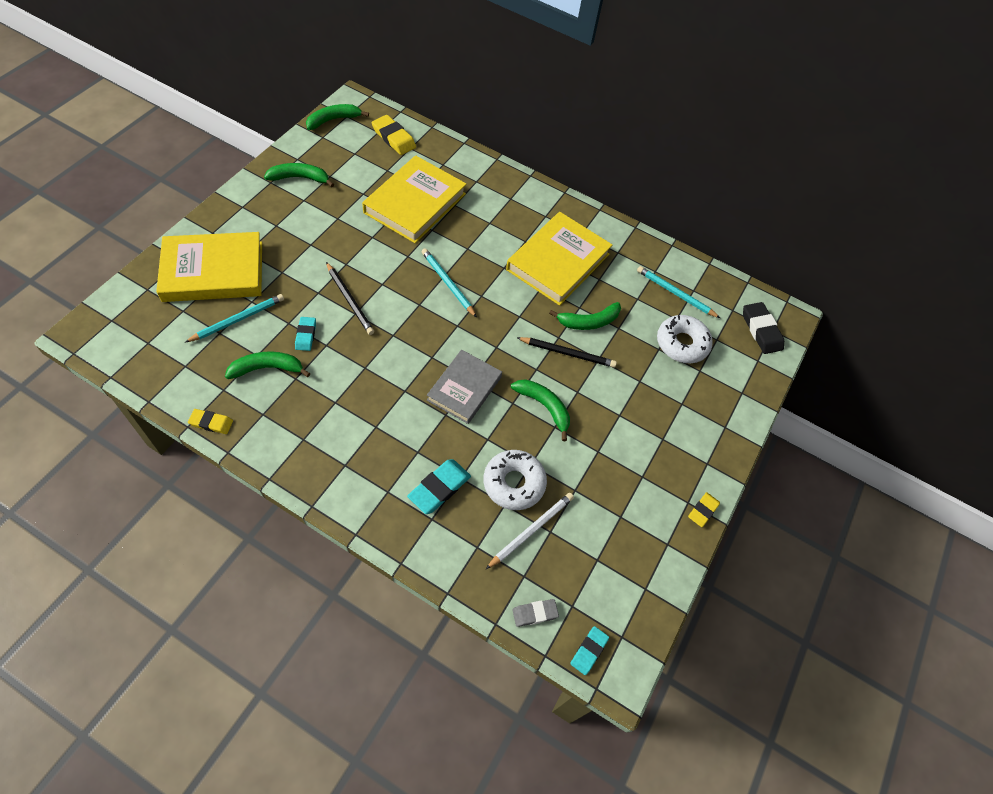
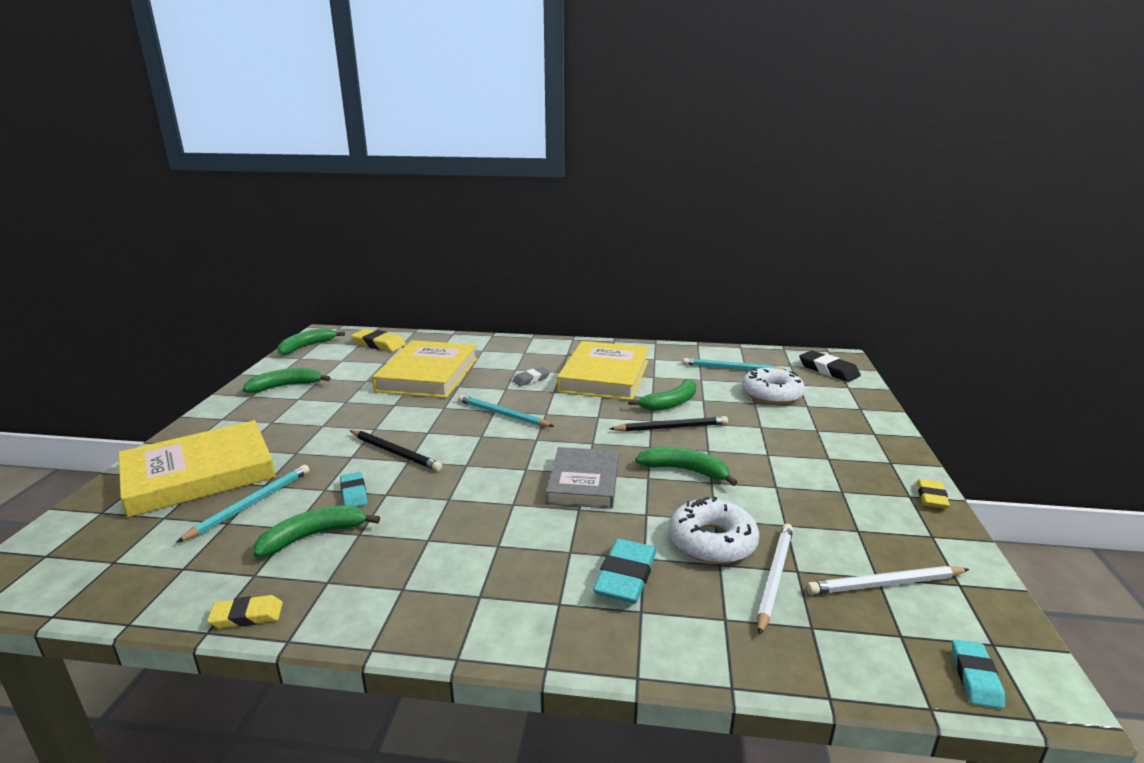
camera: 15 degrees left, 35 degrees down
grey eraser [512,599,559,627] -> grey eraser moved to [512,367,550,386]
none -> white pencil [807,566,970,595]

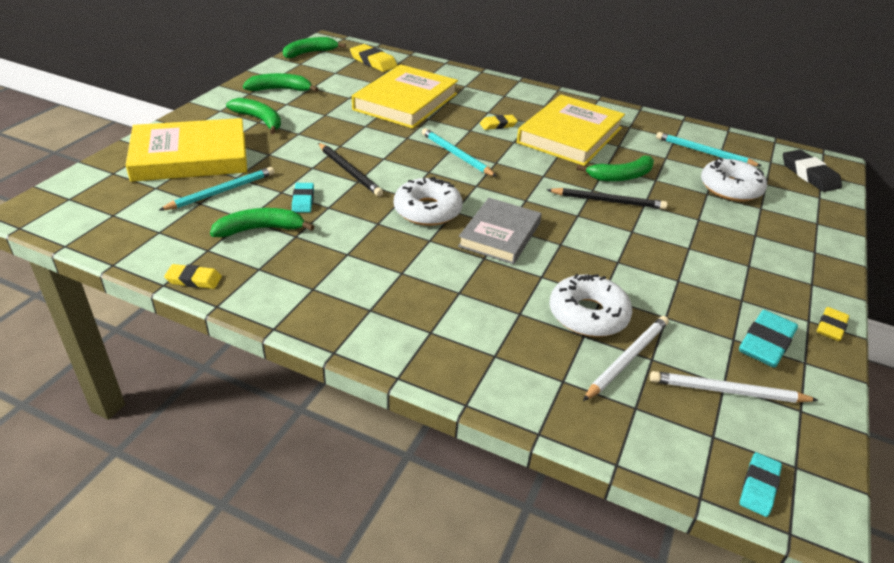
camera: 15 degrees right, 15 degrees up
grey eraser [512,367,550,386] -> yellow eraser [480,115,518,130]
turquoise eraser [593,539,656,603] -> turquoise eraser moved to [739,310,798,368]
green banana [635,447,738,486] -> green banana moved to [226,98,281,134]
none -> white donut [394,177,463,226]

